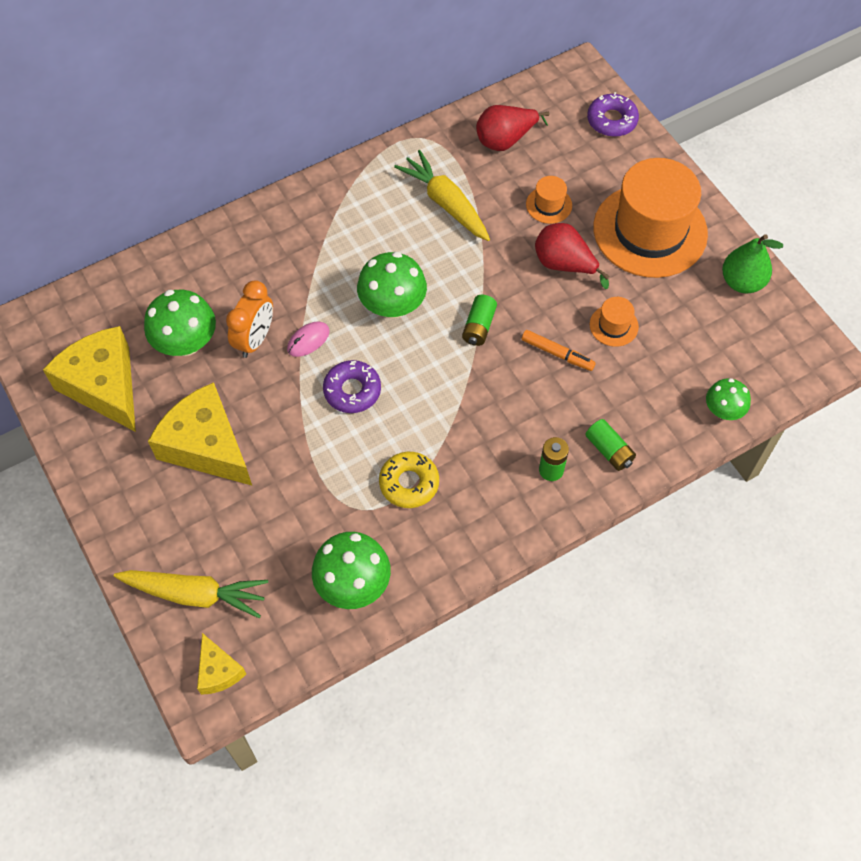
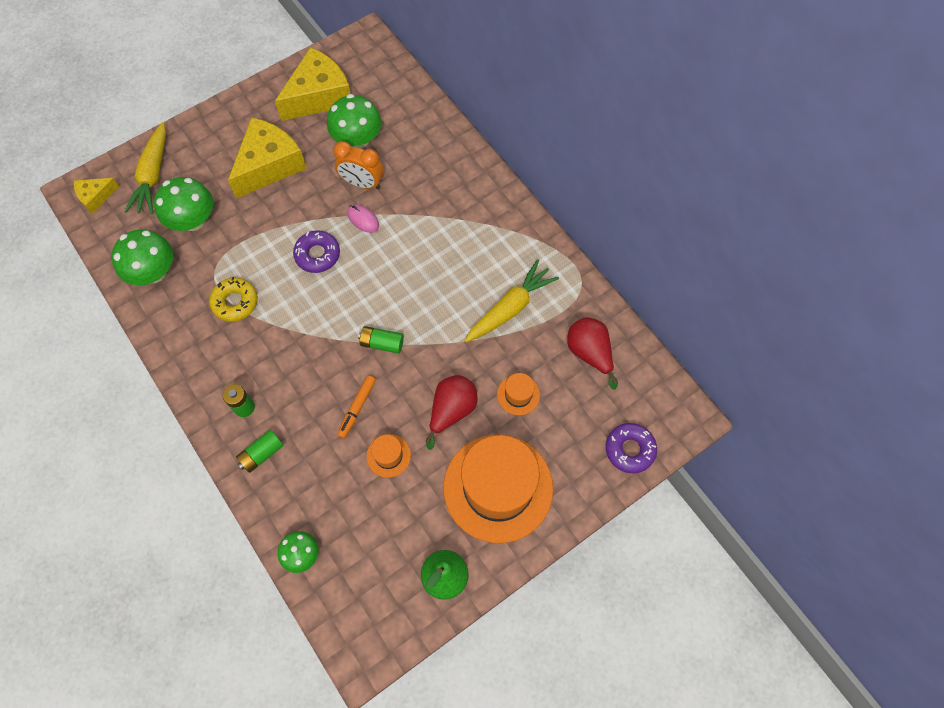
camera: 85 degrees right, 5 degrees up
green mushroom [357,252,427,319] -> green mushroom moved to [154,177,213,231]

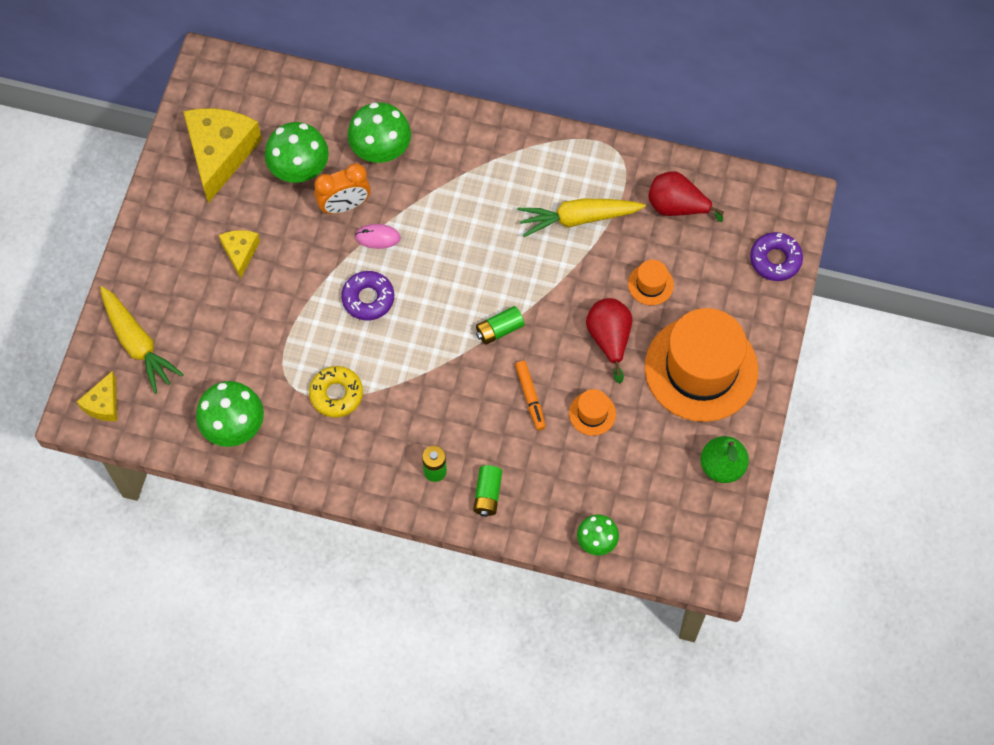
camera: 40 degrees left, 0 degrees up
green mushroom [154,177,213,231] -> green mushroom moved to [348,102,411,163]
yellow cheese [228,117,307,198] -> yellow cheese [219,230,260,279], size x0.51
yellow carrot [465,259,559,342] -> yellow carrot turned 105 degrees counterclockwise [518,199,646,237]

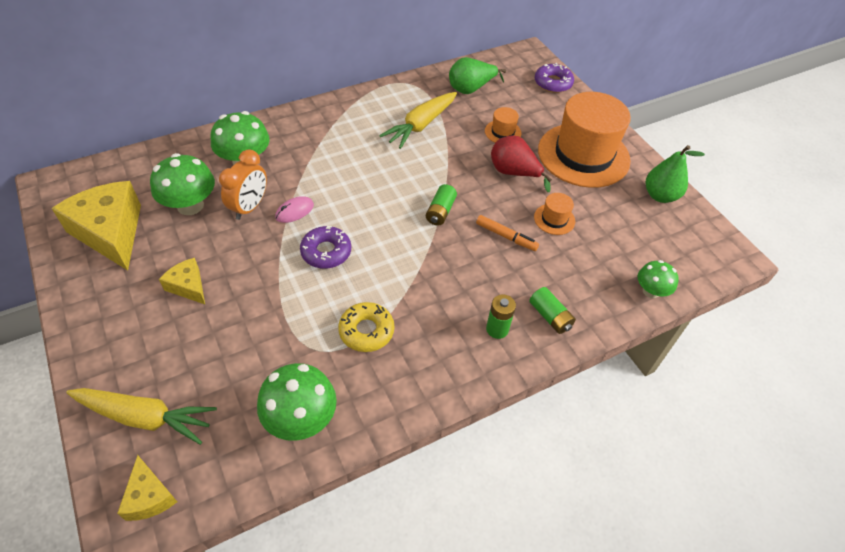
camera: 45 degrees left, 15 degrees down
red pear [648,171,724,222] -> green pear [449,57,506,94]

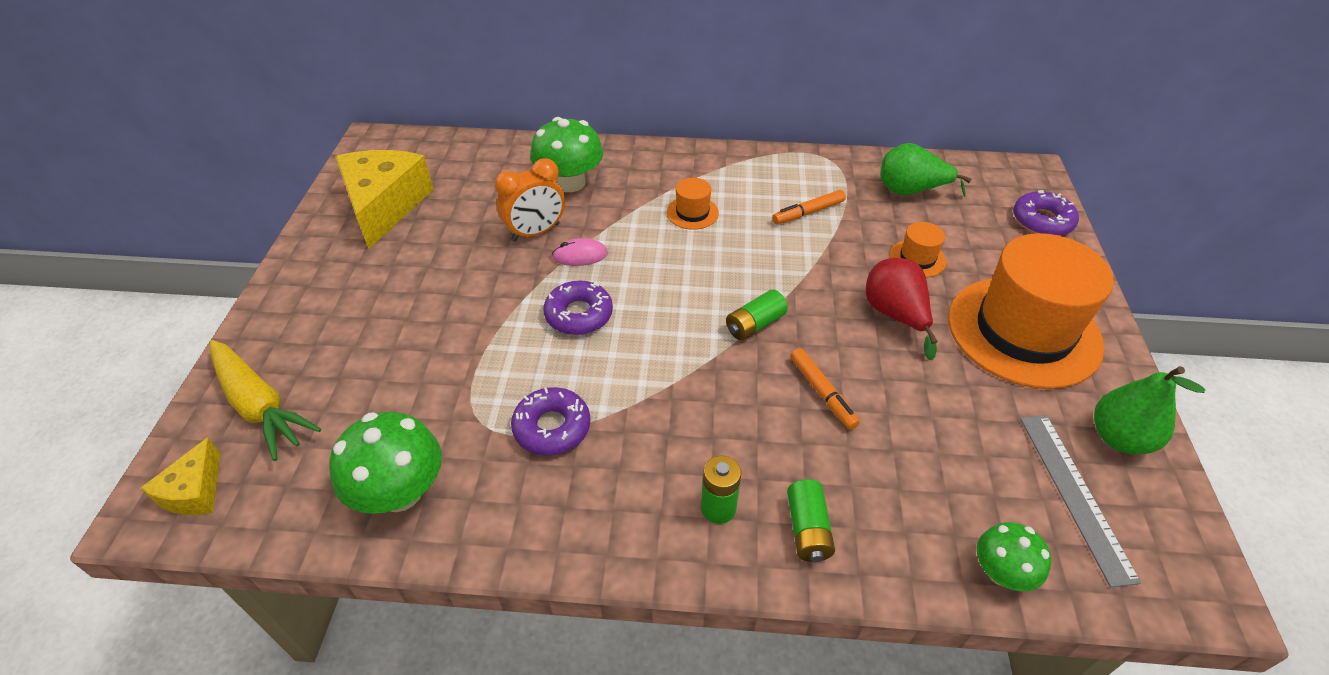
camera: 35 degrees right, 5 degrees down
green mushroom [150,153,215,215] -> none
yellow cheese [159,258,205,304] -> none
yellow donut [338,302,394,352] -> purple donut [511,387,590,456]
yellow carrot [379,92,457,149] -> orange marker [772,190,846,224]
orange hat [534,193,575,235] -> orange hat moved to [667,178,719,230]
none -> grey ruler [1020,415,1141,588]

